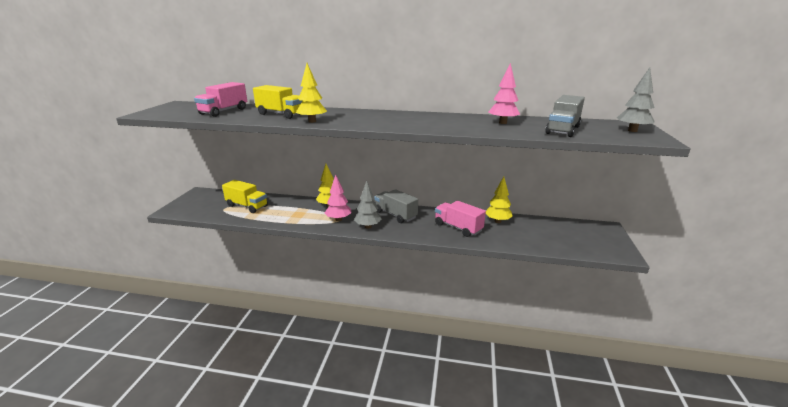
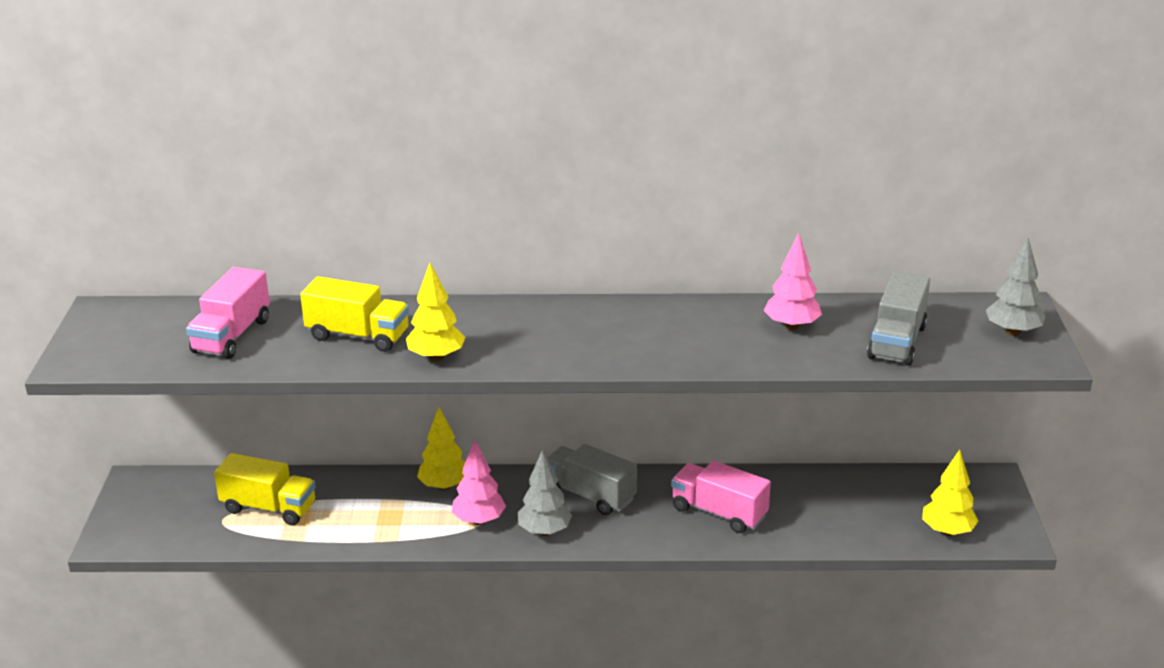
camera: 10 degrees left, 5 degrees up
yellow tree [486,176,513,223] -> yellow tree moved to [922,449,978,536]

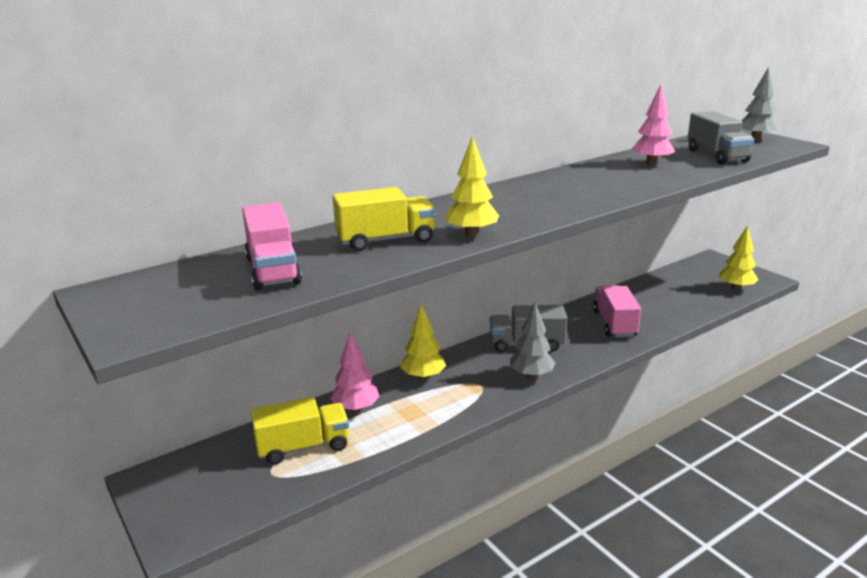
camera: 35 degrees left, 5 degrees down
pink tree [452,439,506,525] -> pink tree moved to [330,332,380,413]
pink truck [671,461,771,533] -> pink truck turned 90 degrees clockwise [593,285,641,337]

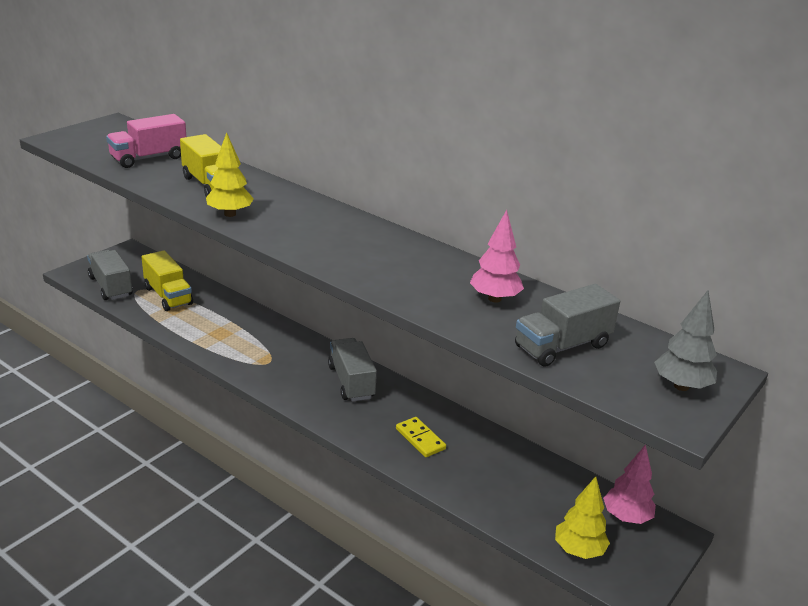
camera: 70 degrees right, 5 degrees up
pink tree [330,332,380,413] -> pink tree moved to [603,444,656,524]
yellow tree [400,303,446,380] -> none
grey tree [510,302,555,379] -> none
pink truck [593,285,641,337] -> yellow domino [396,417,446,457]
none -> grey truck [87,250,133,300]

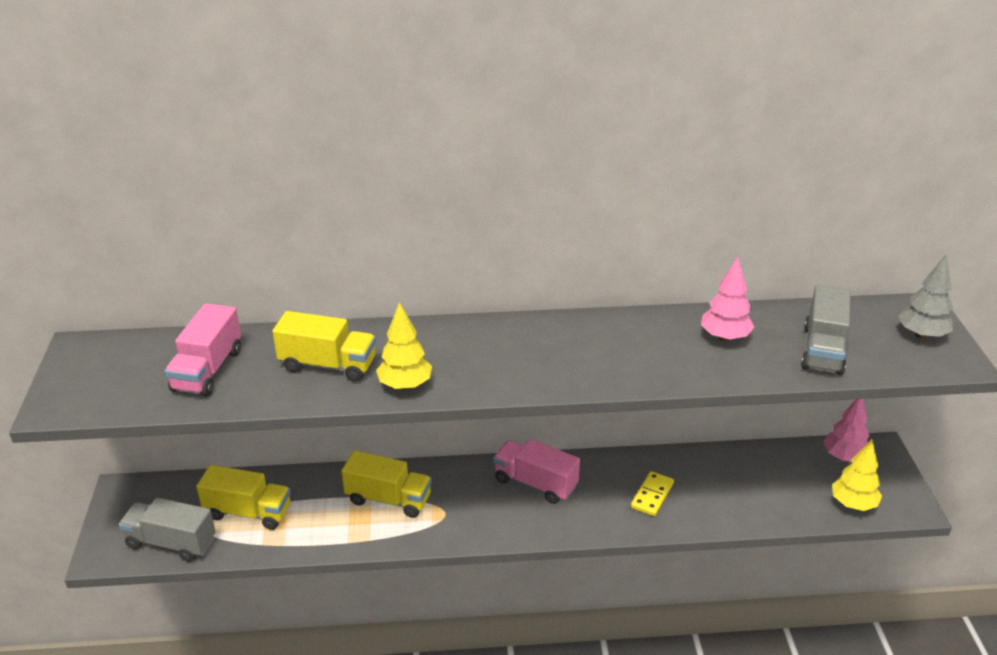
camera: 40 degrees left, 5 degrees up
grey truck [328,338,377,401] -> pink truck [493,439,580,504]
yellow domino [396,417,446,457] -> yellow domino turned 75 degrees counterclockwise [631,471,674,516]
none -> yellow truck [341,451,432,518]

